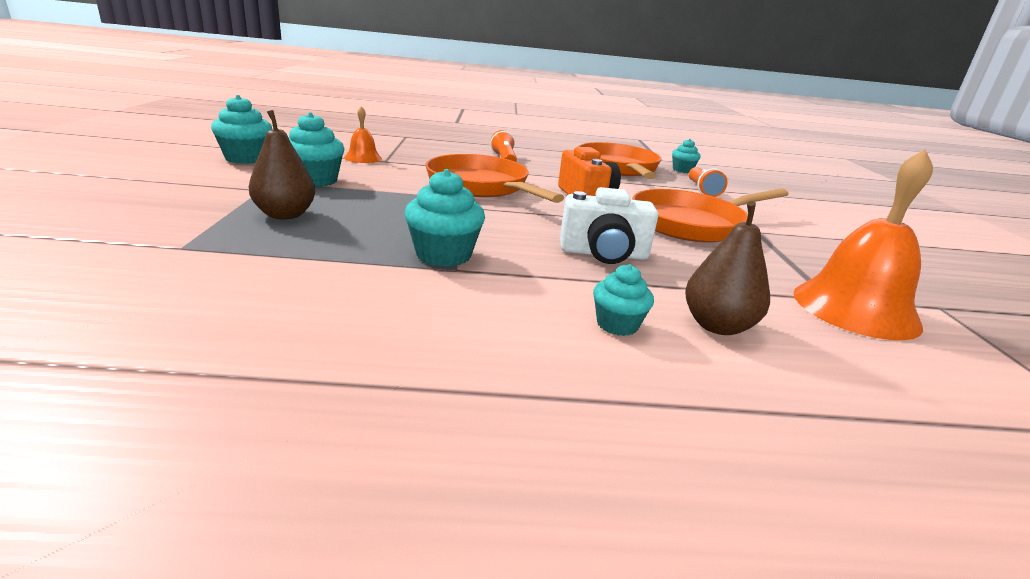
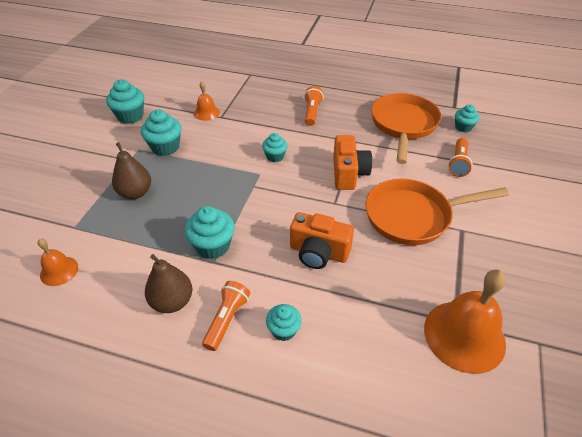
camera: 20 degrees right, 20 degrees up
orange pan [425,154,564,203] -> turquoise cupcake [262,133,288,162]
white camera [560,187,658,264] -> orange camera [290,212,354,269]
brown pear [685,201,770,335] -> brown pear moved to [145,254,192,313]
none -> orange bell [38,239,78,286]
none -> orange flashlight [202,281,250,351]

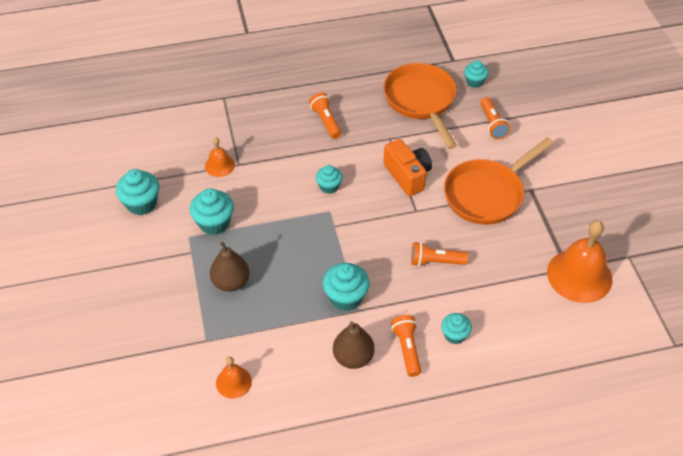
camera: 30 degrees left, 5 degrees up
orange camera [290,212,354,269] -> orange flashlight [411,242,468,267]

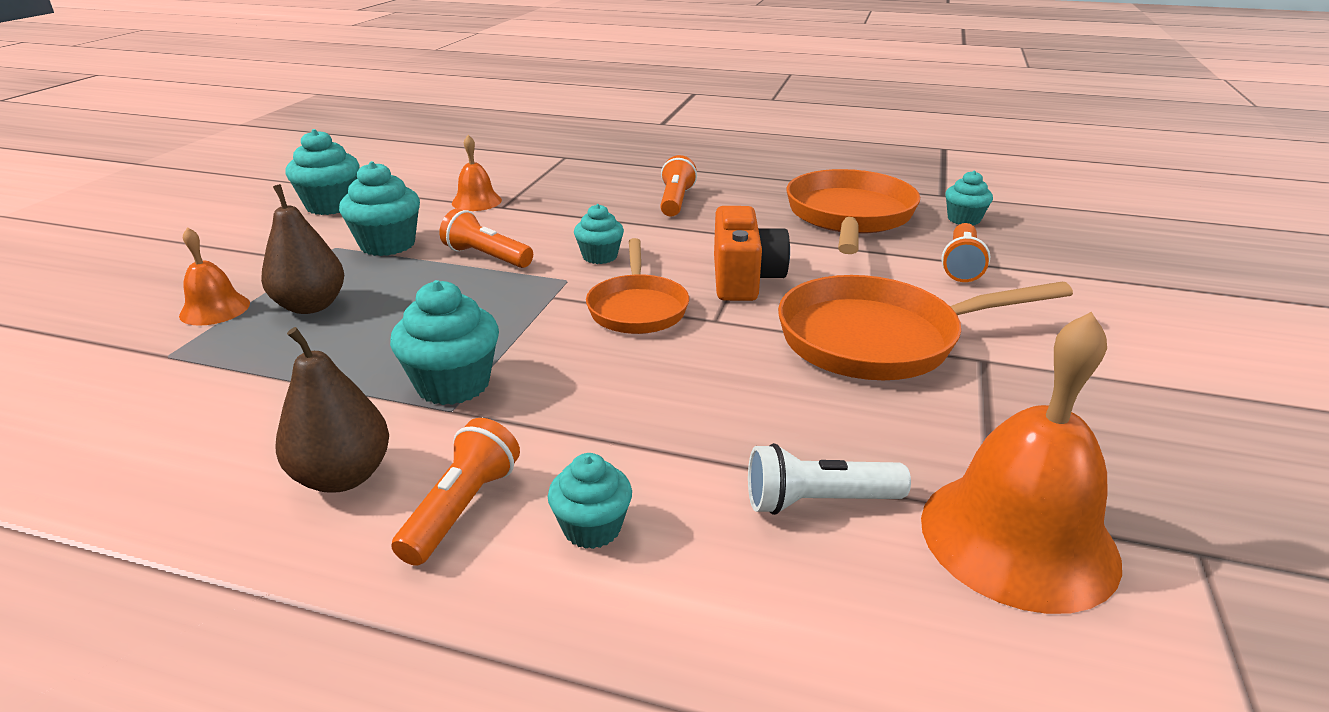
camera: 30 degrees right, 20 degrees down
orange bell [216,357,252,399] -> orange bell moved to [179,227,250,326]
orange flashlight [411,242,468,267] -> orange flashlight moved to [440,209,533,268]
none -> orange pan [586,238,689,334]
none -> white flashlight [748,443,911,515]

